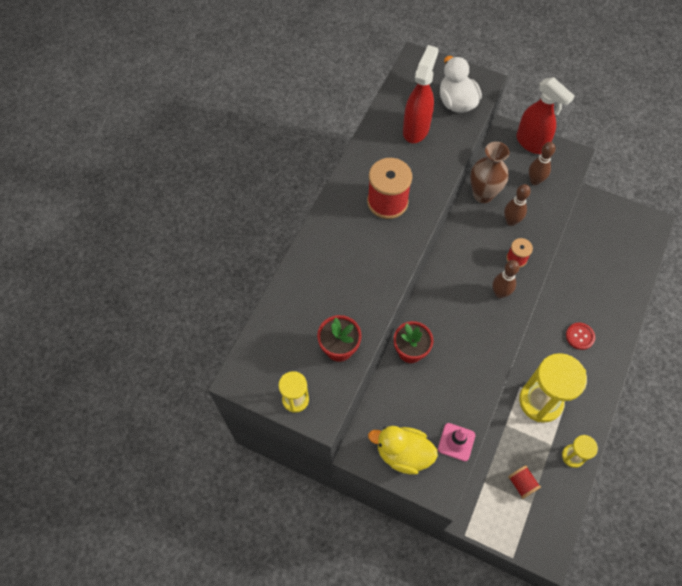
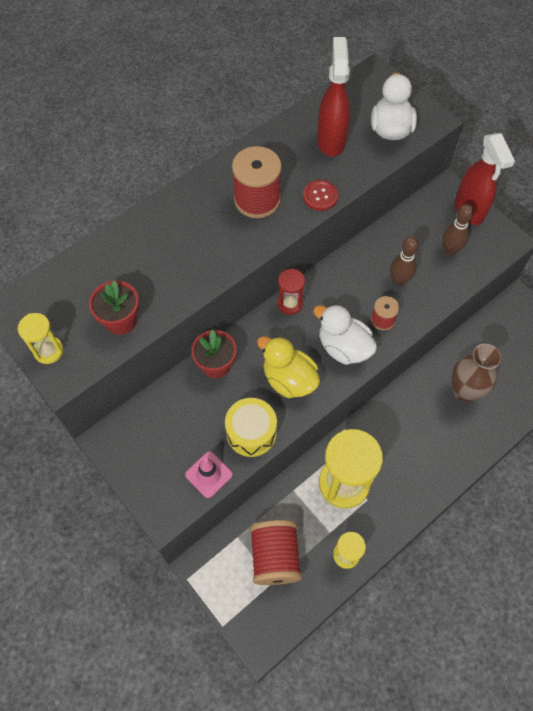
camera: 25 degrees right, 0 degrees up
yellow duck [368,426,438,475] -> yellow duck moved to [257,336,320,398]
red spray bottle [403,45,439,143] -> red spray bottle turned 45 degrees counterclockwise [317,37,350,157]
brown vase [470,142,510,203] -> brown vase moved to [452,344,501,402]
brown bowling pin [493,260,520,298] -> white duck [313,304,377,365]
red spool [508,465,541,499] -> red spool [250,520,302,585], size x1.85
red button [566,322,595,350] -> red button moved to [303,180,338,211]
none -> yellow drum [225,398,277,457]
none -> red hourglass [278,268,305,315]

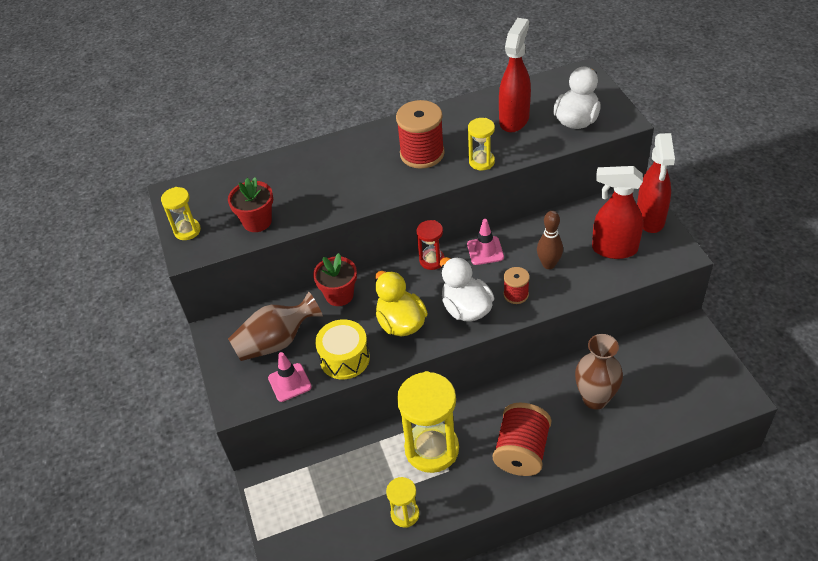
camera: 25 degrees right, 15 degrees down
red spool [250,520,302,585] -> red spool moved to [493,403,552,476]
red button [303,180,338,211] -> yellow hourglass [468,118,495,170]
brown bowling pin [443,204,474,255] -> red spray bottle [592,166,643,259]
none -> brown vase [228,292,323,361]
none -> pink traffic cone [467,219,504,265]

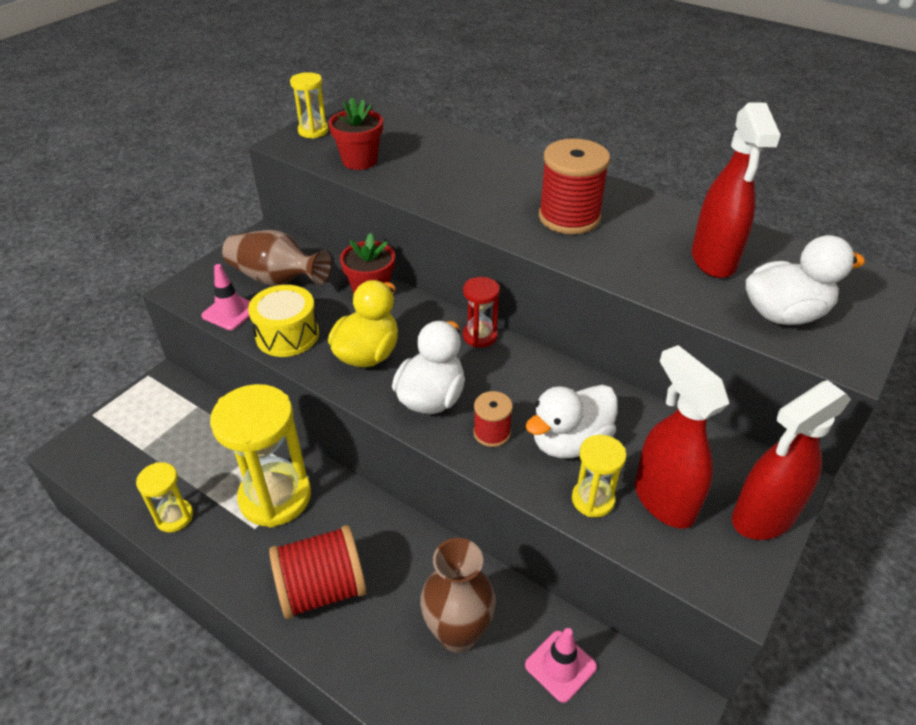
camera: 50 degrees right, 5 degrees down
pink traffic cone [467,219,504,265] -> pink traffic cone moved to [525,628,597,703]
yellow hourglass [468,118,495,170] -> yellow hourglass moved to [572,435,626,517]
red spray bottle [499,18,531,133] -> red spray bottle turned 105 degrees clockwise [692,103,781,278]
brown bowling pin [537,211,563,269] -> white duck [526,385,618,458]

